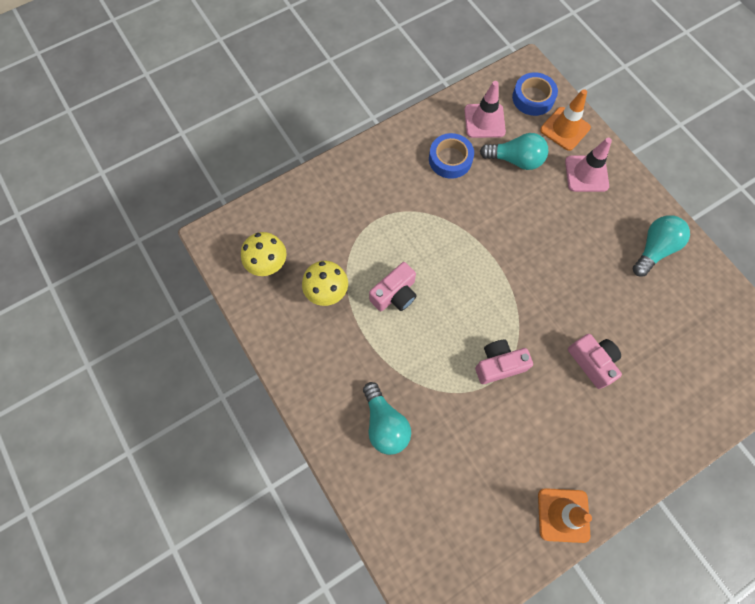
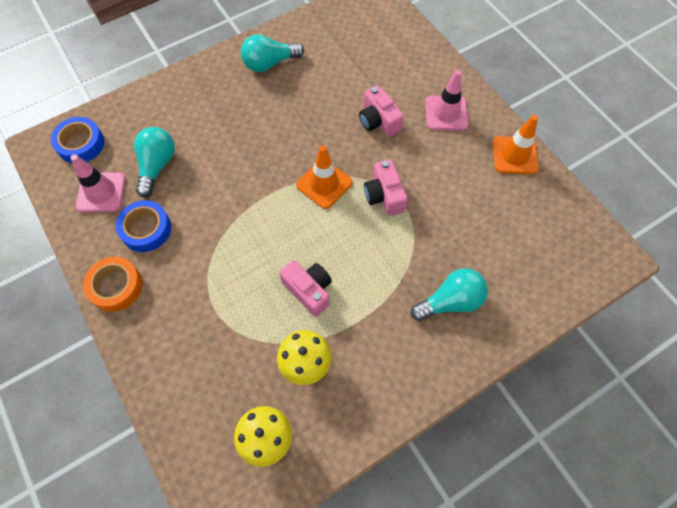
camera: 90 degrees left, 5 degrees down
orange traffic cone [540,89,591,151] -> orange traffic cone moved to [296,145,353,209]
pink traffic cone [565,138,612,192] -> pink traffic cone moved to [425,70,469,130]
pink camera [568,334,622,389] -> pink camera turned 90 degrees counterclockwise [359,85,404,137]
turquoise light bulb [633,215,690,276] -> turquoise light bulb turned 60 degrees counterclockwise [241,34,304,72]
none -> orange tape [83,257,142,312]

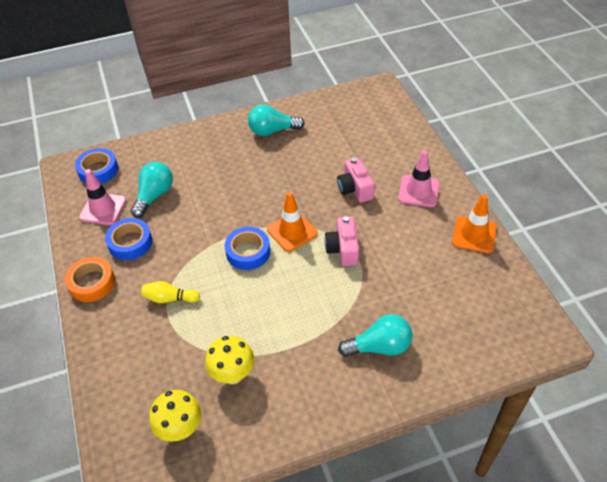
camera: 15 degrees right, 15 degrees down
pink camera [279,260,332,317] -> none
none -> yellow bowling pin [141,281,200,303]
none -> blue tape [225,227,270,270]

